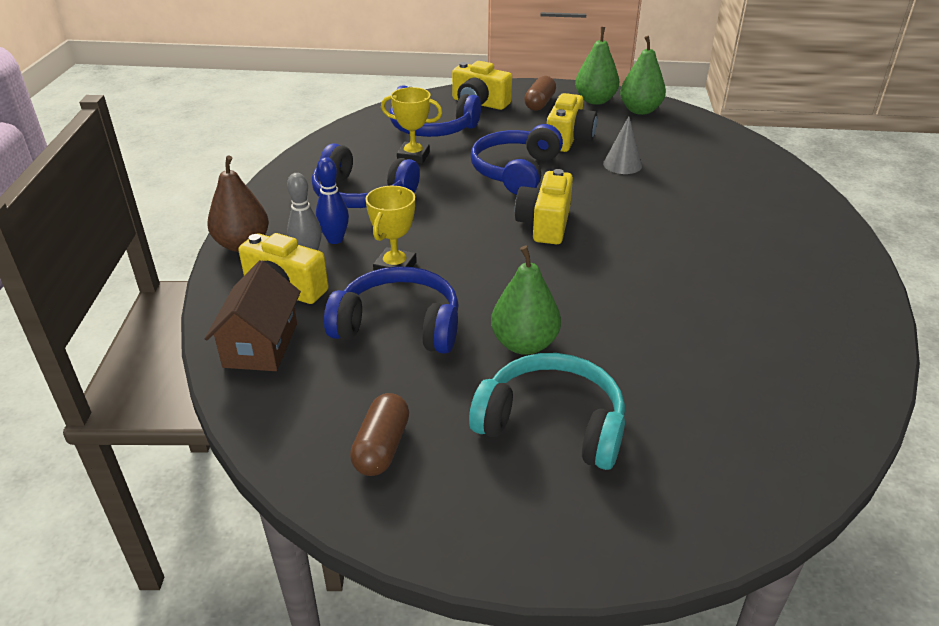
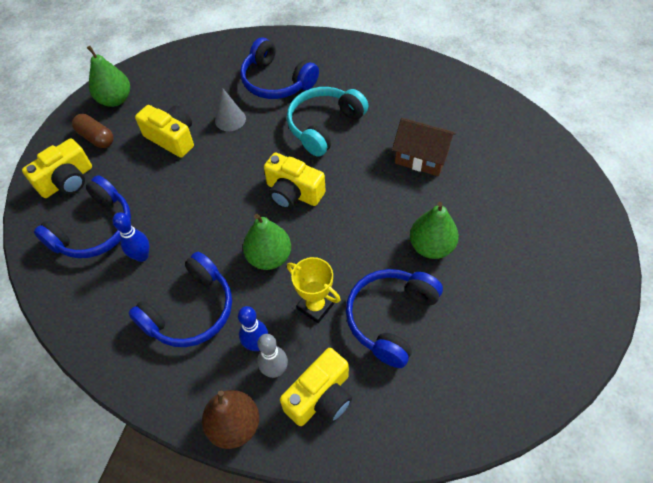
camera: 70 degrees left, 20 degrees up
brown house [205,260,301,371] -> brown house moved to [392,118,456,176]
brown capsule [350,393,409,476] -> none
yellow trophy [381,87,442,164] -> blue bowling pin [112,212,150,262]
turquoise headphones [469,353,625,470] -> turquoise headphones moved to [287,87,368,157]
blue headphones [471,124,563,195] -> blue headphones moved to [240,37,319,99]
green pear [620,36,666,115] -> green pear moved to [243,214,291,270]

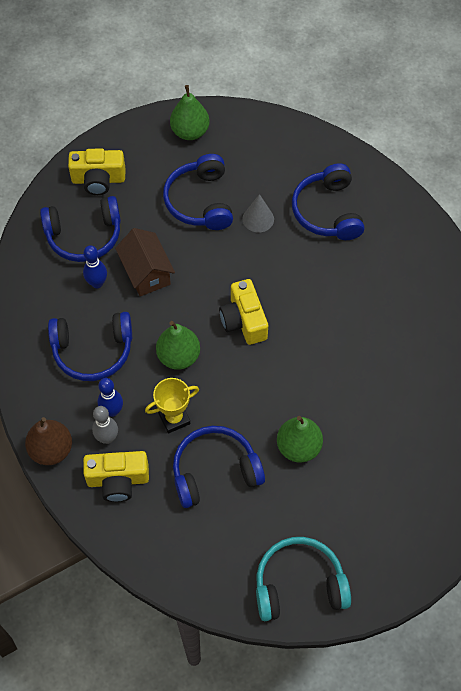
camera: 40 degrees right, 5 degrees up
brown capsule [72,114,114,148] -> none
yellow camera [135,105,194,158] -> blue headphones [163,154,233,230]
turquoise headphones [287,87,368,157] -> turquoise headphones moved to [256,537,351,621]
yellow trophy [287,257,341,323] -> yellow trophy turned 75 degrees clockwise [145,378,199,434]
brown house [392,118,456,176] -> brown house moved to [115,228,175,296]

